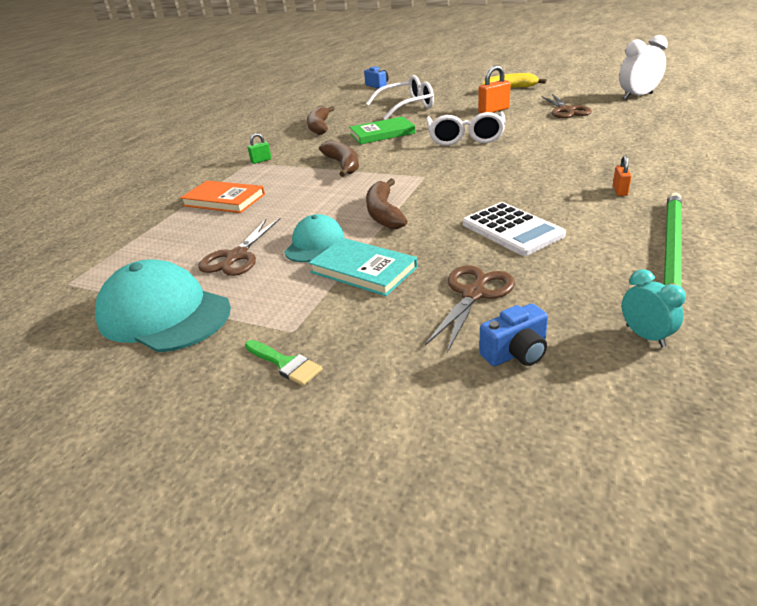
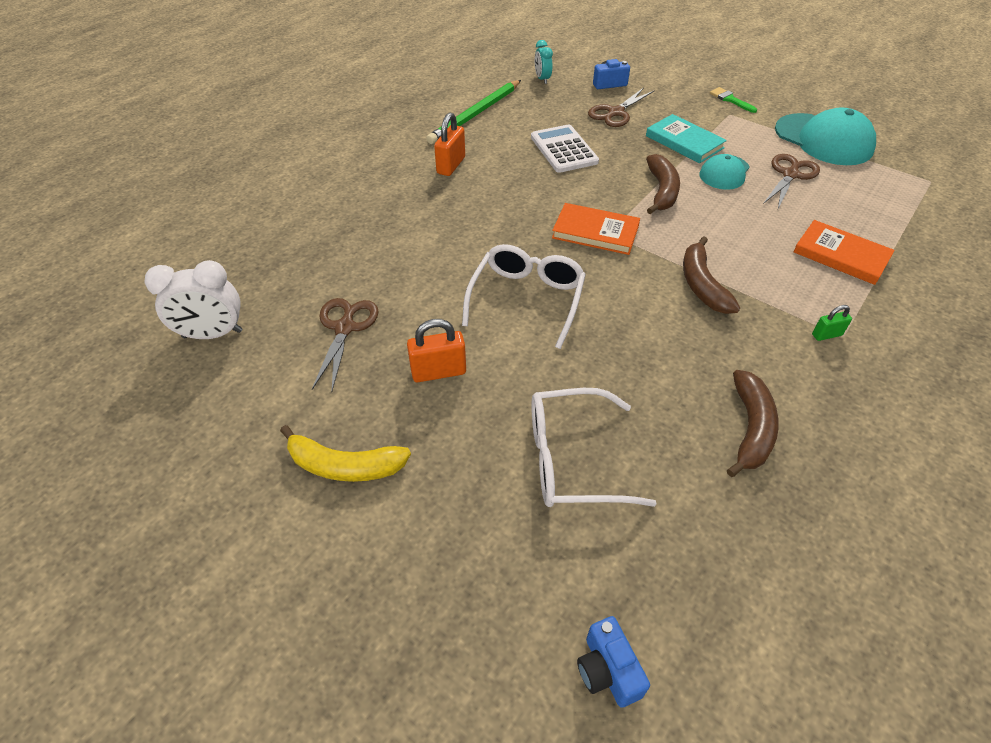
camera: 170 degrees left, 15 degrees up
green book [349,116,416,144] -> none
orange padlock [613,155,632,196] -> orange padlock [434,113,465,176], size x1.72
none -> orange book [552,203,640,255]

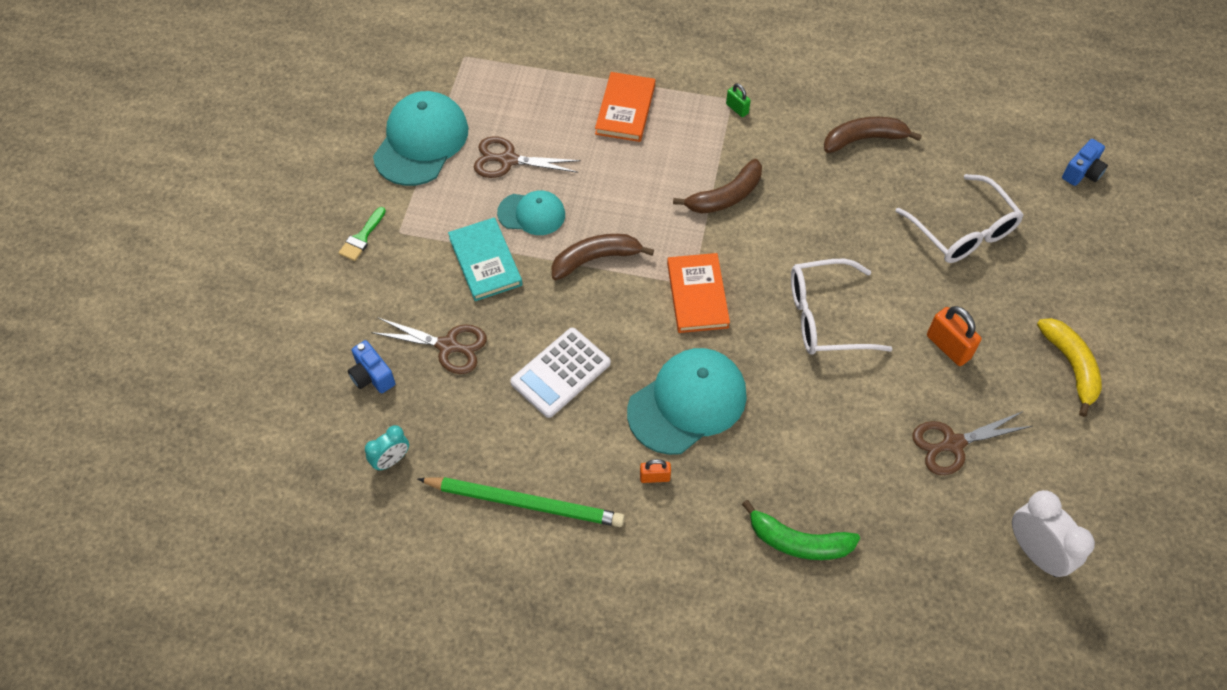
camera: 115 degrees left, 10 degrees up
orange padlock [434,113,465,176] -> orange padlock [640,459,671,483], size x0.58
turquoise book [646,114,727,163] -> turquoise book turned 45 degrees counterclockwise [448,217,523,301]
none -> turquoise cap [627,348,747,455]
none -> green banana [742,500,860,560]

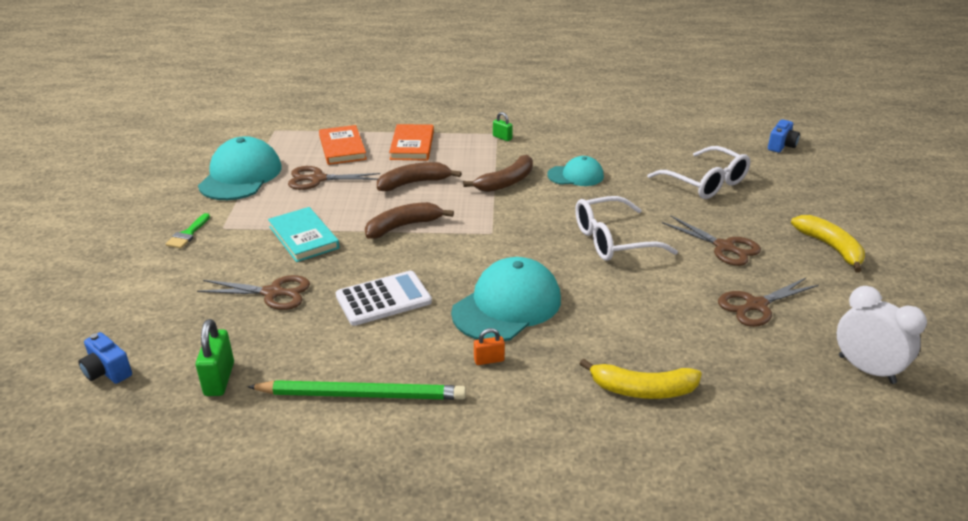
camera: 10 degrees left, 25 degrees down
blue camera [348,340,395,393] -> blue camera moved to [78,332,132,384]
turquoise clock [365,425,409,471] -> green padlock [196,319,234,396]
turquoise cap [497,190,565,235] -> turquoise cap moved to [547,156,604,186]
white calculator [510,328,611,418] -> white calculator turned 150 degrees counterclockwise [336,271,432,326]
orange book [667,253,730,333] -> orange book moved to [319,125,367,165]
green banana [742,500,860,560] -> yellow banana [579,358,702,399]
brown banana [824,117,922,153] -> brown banana moved to [377,162,462,191]
orange padlock [927,306,981,366] -> brown scissors [662,215,761,266]

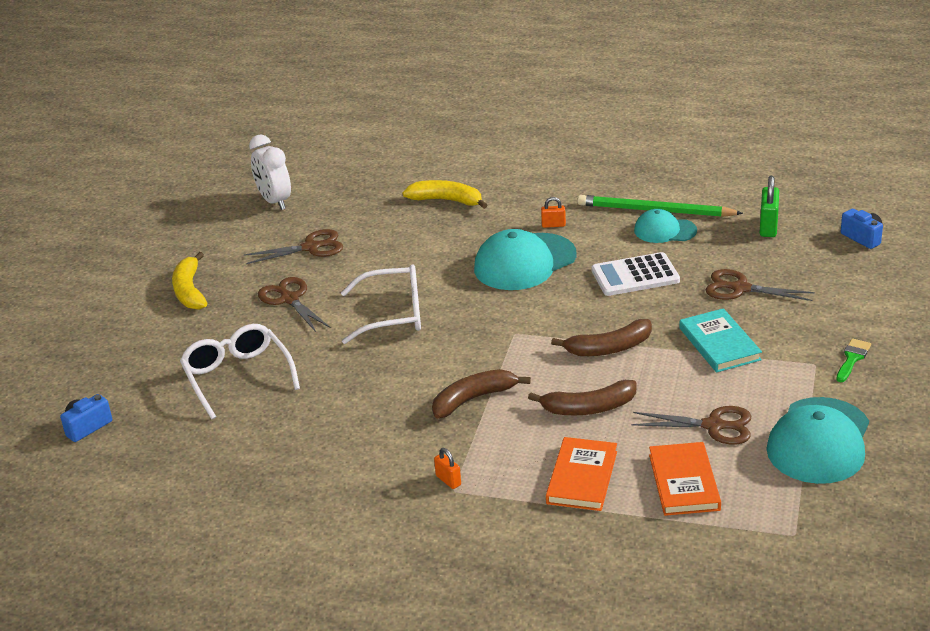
camera: 165 degrees left, 0 degrees up
green padlock [493,112,513,141] -> orange padlock [434,448,461,489]
turquoise cap [547,156,604,186] -> turquoise cap moved to [634,209,697,243]

